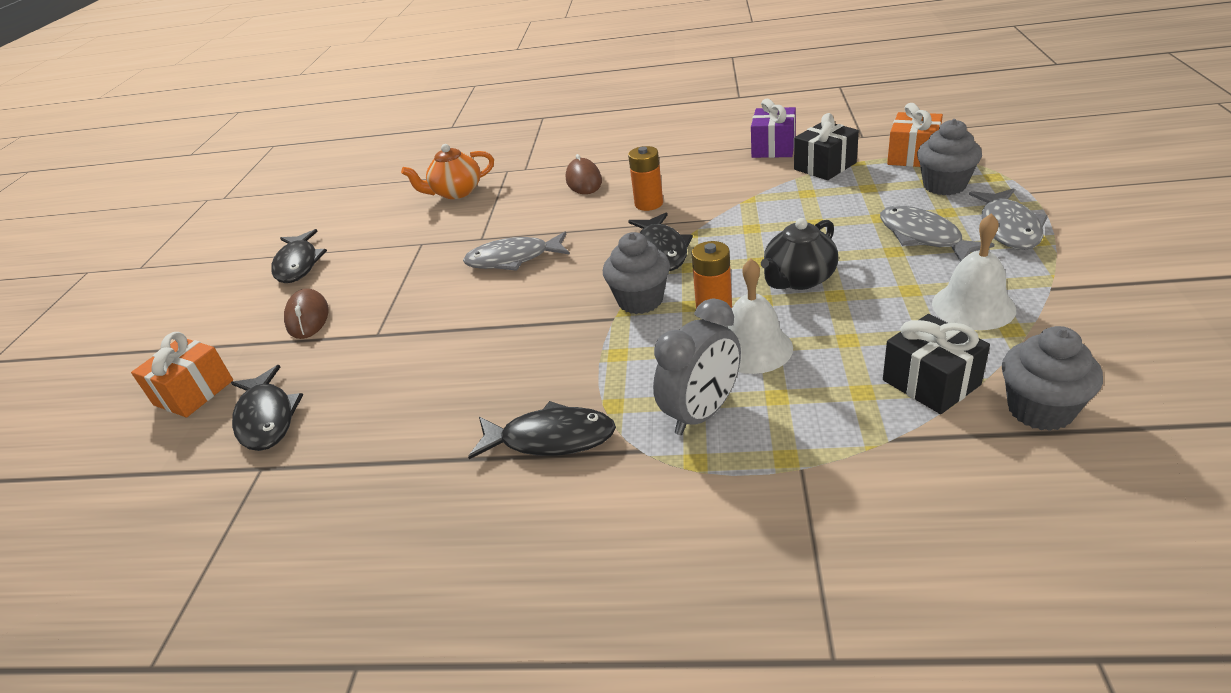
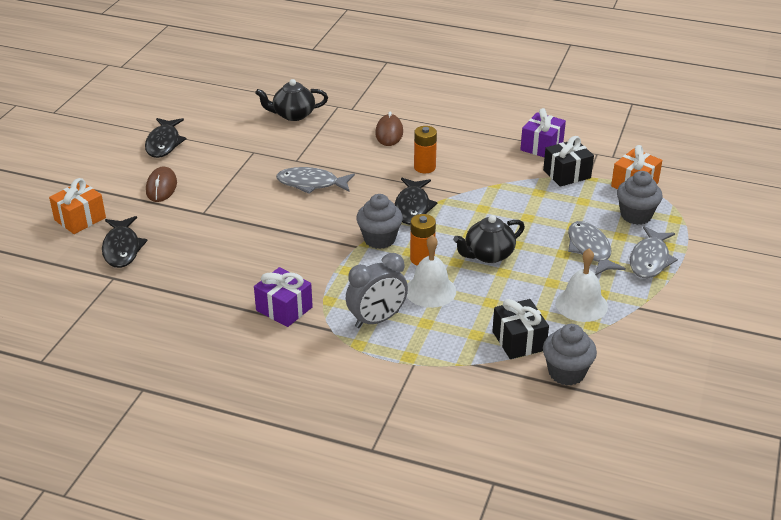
camera: 10 degrees right, 0 degrees up
orange teapot [401,144,494,199] -> black teapot [255,79,328,121]
black fish [468,401,616,459] -> purple gift [254,267,313,327]

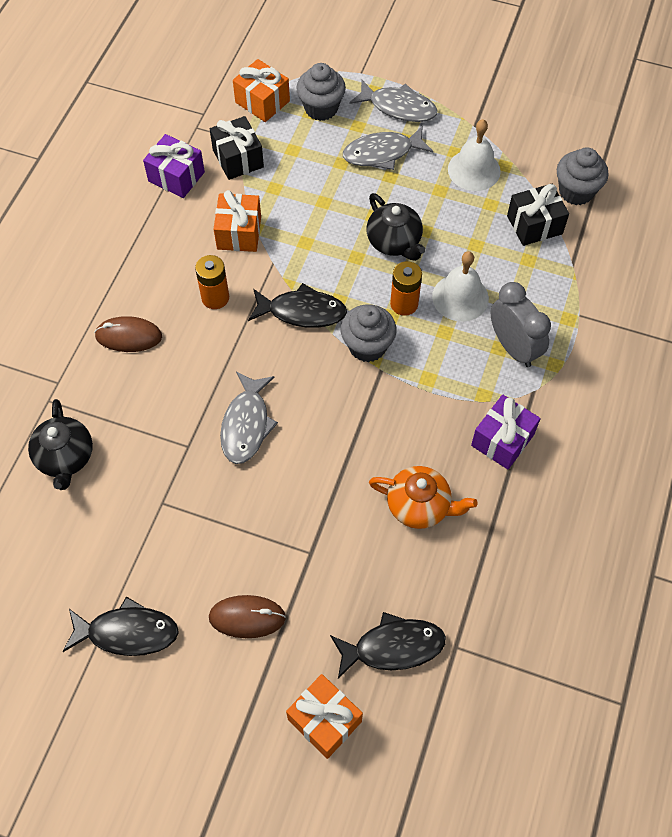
camera: 90 degrees left, 25 degrees up
none -> orange gift [214,190,261,252]
none -> orange teapot [369,466,478,529]

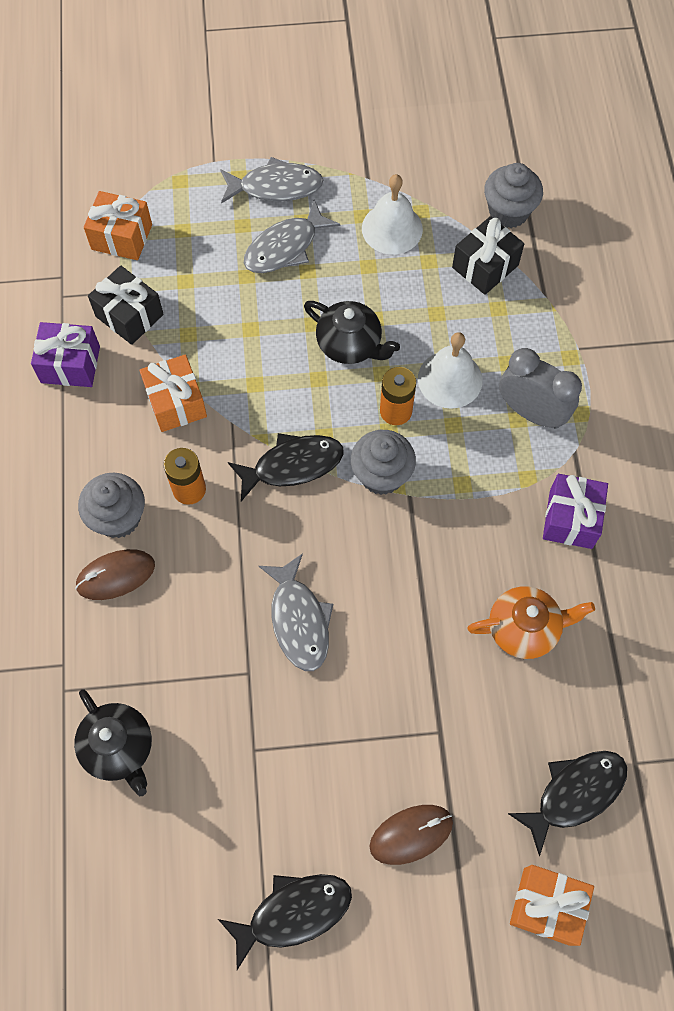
camera: 25 degrees left, 5 degrees up
grey cupcake [296,63,346,121] -> grey cupcake moved to [78,473,145,538]

